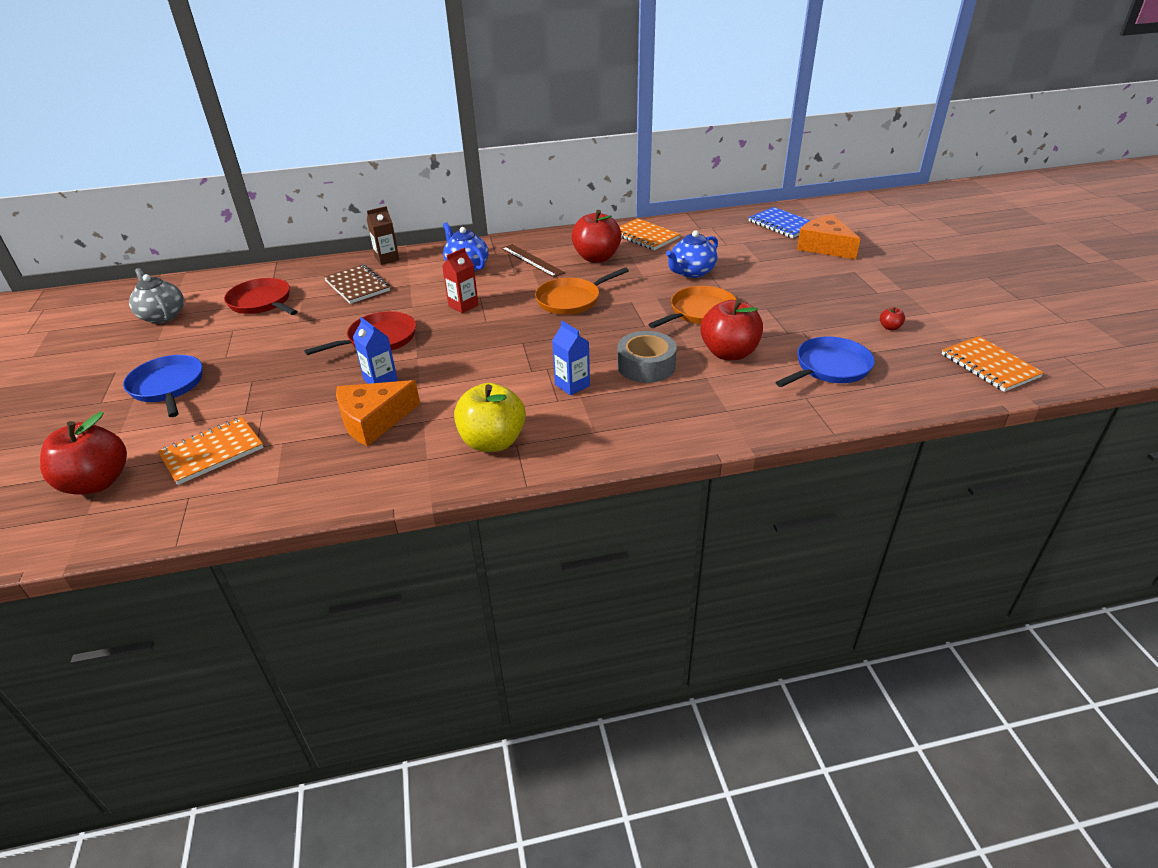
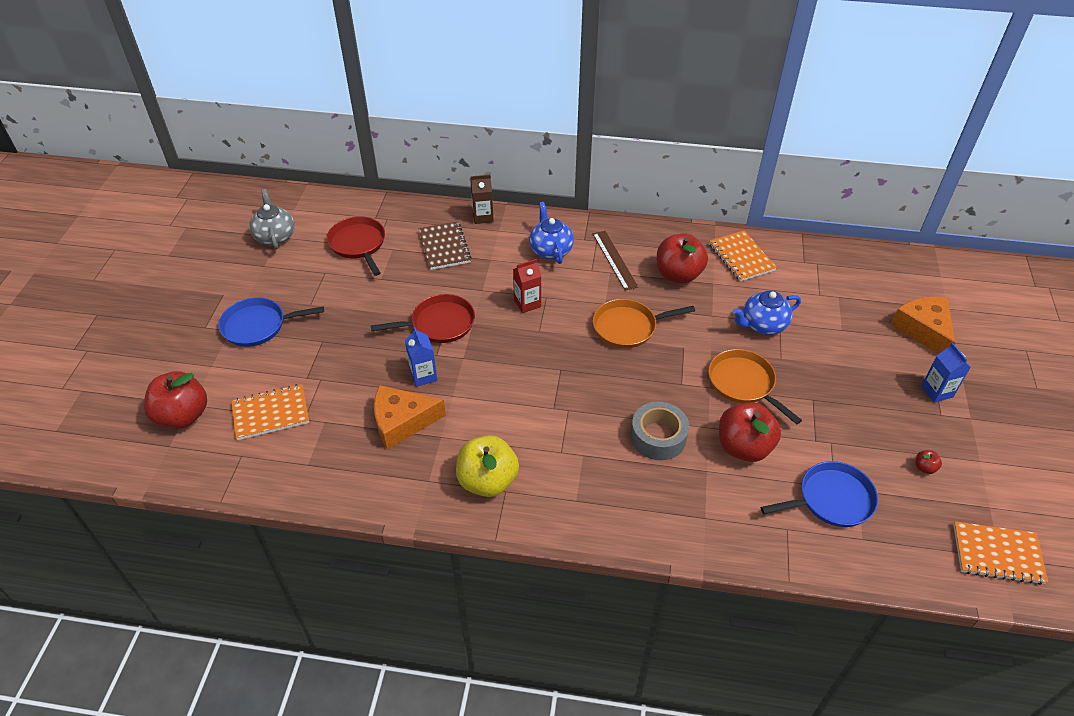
camera: 20 degrees right, 10 degrees up
blue pan [123,355,203,417] -> blue pan turned 90 degrees counterclockwise [219,297,324,347]
blue carton [552,321,590,395] -> blue carton moved to [921,343,971,403]
orange pan [648,286,737,328] -> orange pan turned 105 degrees counterclockwise [708,349,802,424]
blue notebook [748,207,811,238] -> none
orange notebook [942,336,1044,392] -> orange notebook turned 75 degrees counterclockwise [953,521,1048,585]

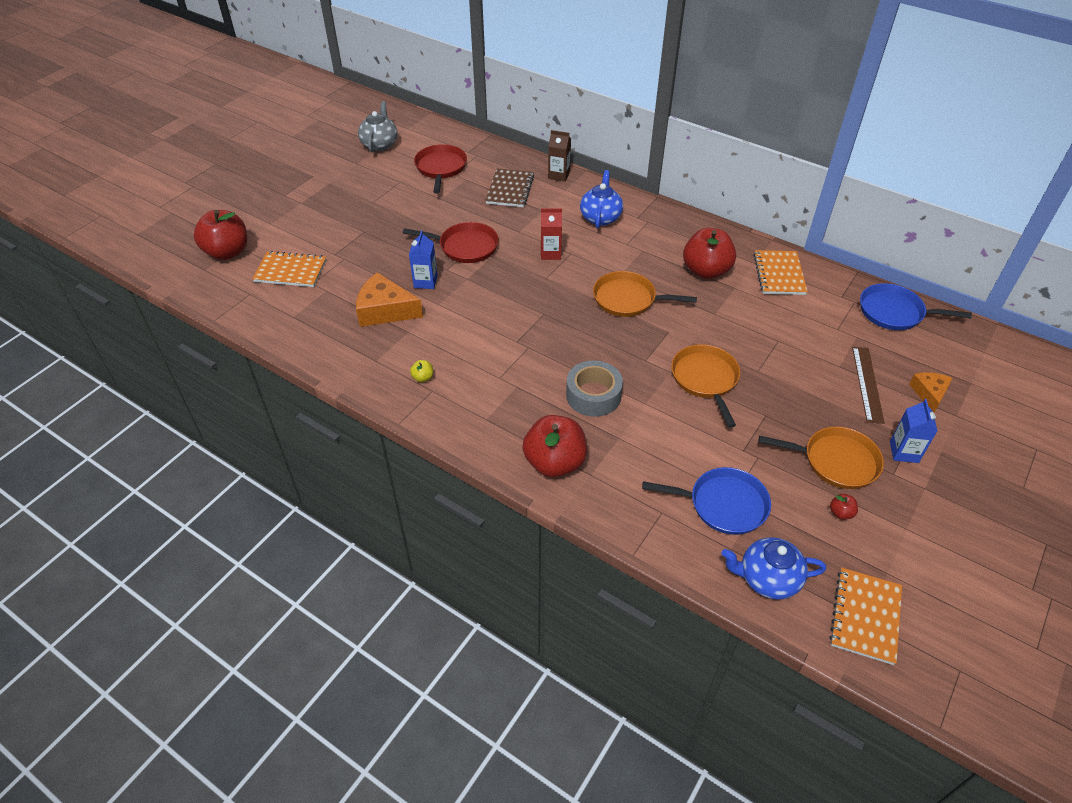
camera: 25 degrees right, 0 degrees up
blue pan [219,297,324,347] -> blue pan moved to [860,283,972,330]
yellow apple [456,435,519,497] -> yellow apple [410,360,433,382], size x0.40
brown ruler [593,231,638,291] -> brown ruler moved to [852,347,885,424]
red apple [719,402,781,462] -> red apple moved to [522,415,587,477]
blue teapot [733,291,801,335] -> blue teapot moved to [722,537,826,600]
orange cheese [891,296,956,354] -> orange cheese [909,372,953,413], size x0.60
orange notebook [953,521,1048,585] -> orange notebook turned 75 degrees clockwise [829,568,902,665]
none -> orange pan [759,426,884,489]

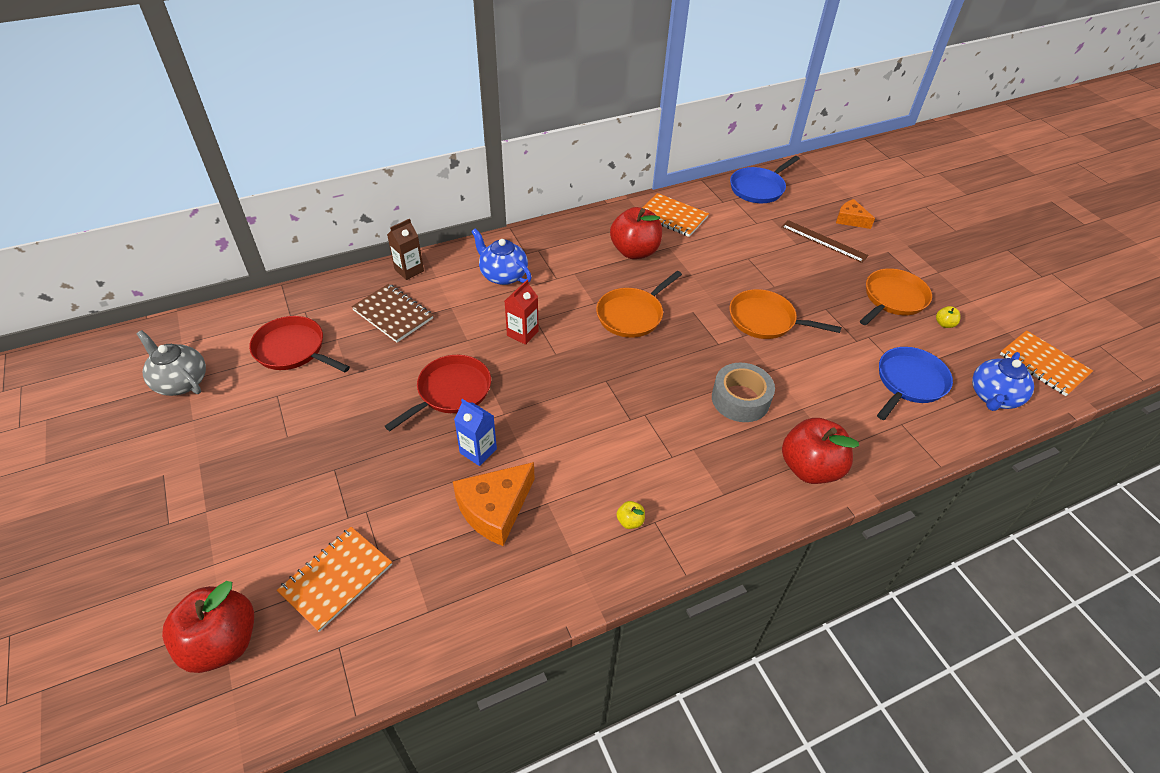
camera: 60 degrees left, 0 degrees up
red apple [830,494,858,520] -> yellow apple [936,306,961,328]
blue carton [890,399,937,463] -> none

